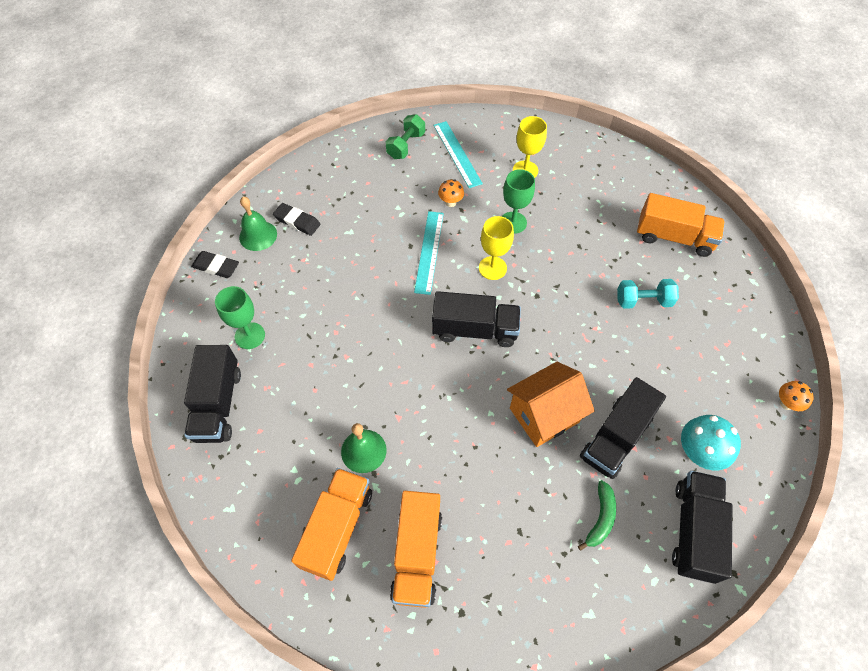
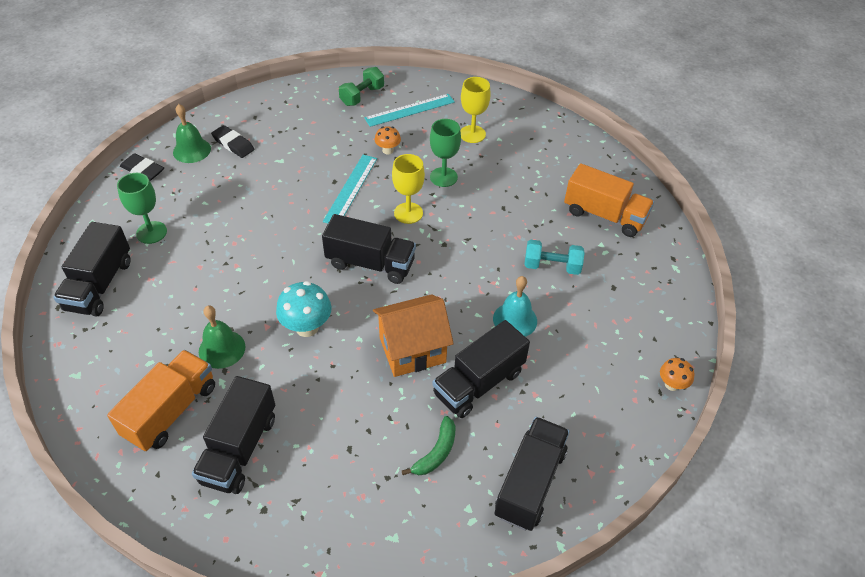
camera: 10 degrees right, 10 degrees down
orange truck [390,491,442,608] -> black truck [192,376,275,494]
turquoise ruler [433,121,483,188] -> turquoise ruler turned 75 degrees clockwise [364,94,455,127]
turquoise mushroom [681,415,741,470] -> turquoise mushroom moved to [276,281,332,337]
none -> turquoise bell [493,276,537,337]

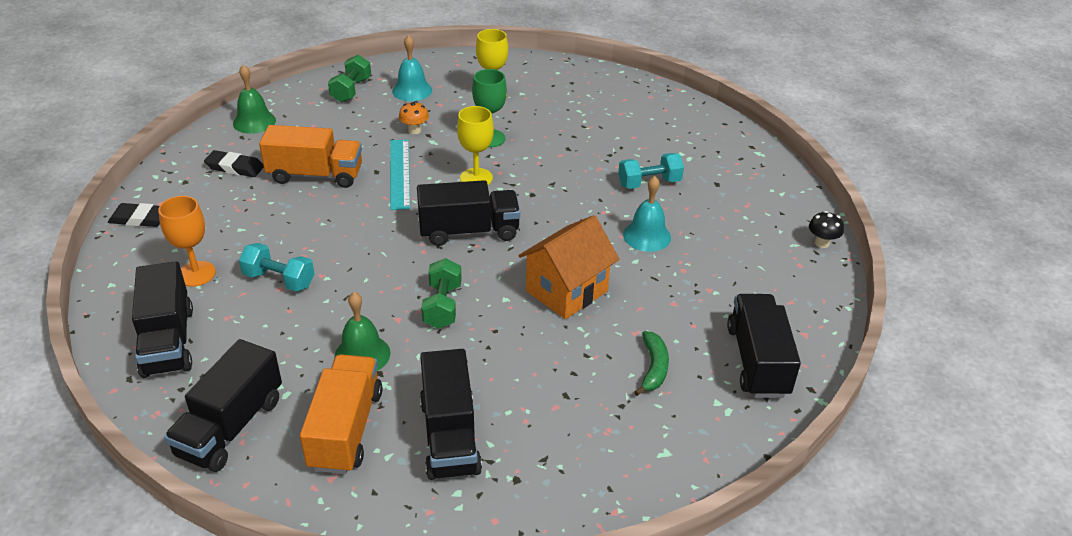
camera: 25 degrees left, 10 degrees down
green goblet [117,173,167,244] -> orange goblet [158,196,216,287]
green bell [173,104,211,163] -> green bell moved to [233,65,276,134]
turquoise mushroom [276,281,332,337] -> green dumbbell [421,258,462,329]
turquoise ruler [364,94,455,127] -> turquoise bell [392,35,432,101]
black truck [433,320,530,418] -> black truck moved to [164,339,282,472]
orange truck [564,163,654,237] -> orange truck moved to [259,125,362,188]
orange mushroom [660,358,694,391] -> black mushroom [809,211,844,248]
none -> turquoise dumbbell [239,243,315,291]

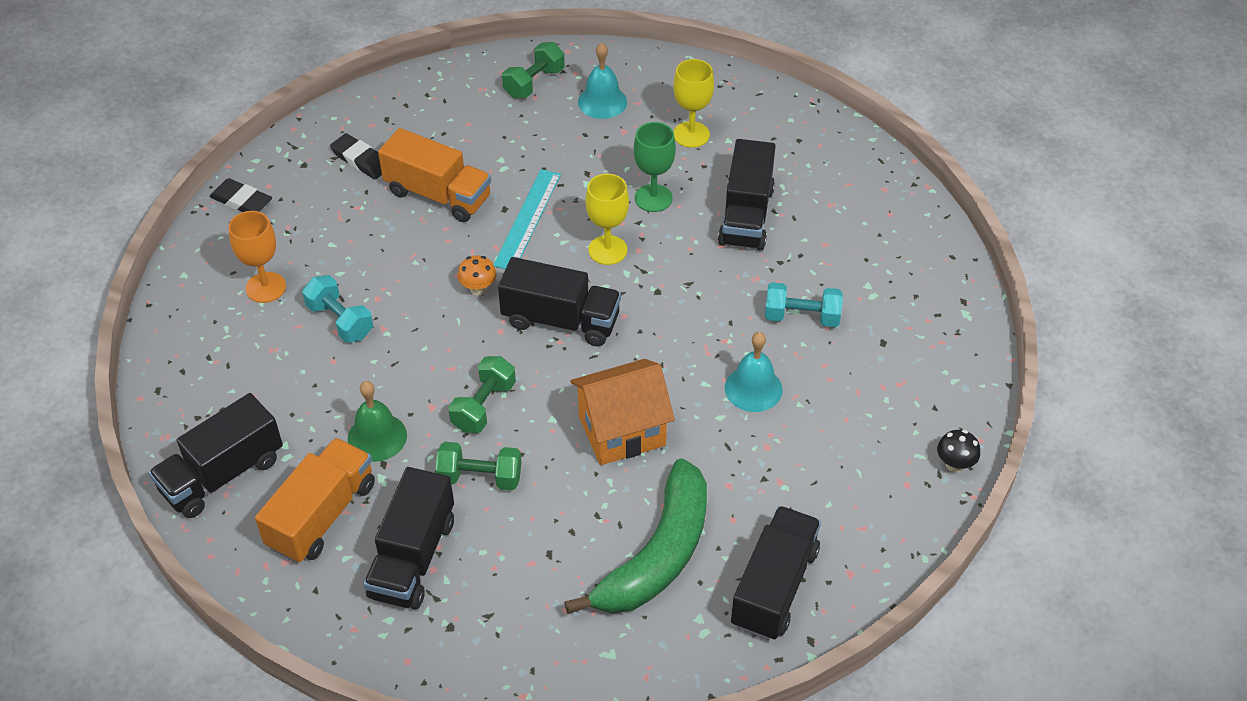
camera: 25 degrees right, 10 degrees up
black truck [132,261,193,378] -> black truck moved to [718,139,775,250]
green bell [233,65,276,134] -> none
orange mushroom [399,101,429,134] -> orange mushroom moved to [457,255,497,295]
green banana [634,331,669,396] -> green banana [564,458,707,614], size x2.17
none -> green dumbbell [435,442,522,491]

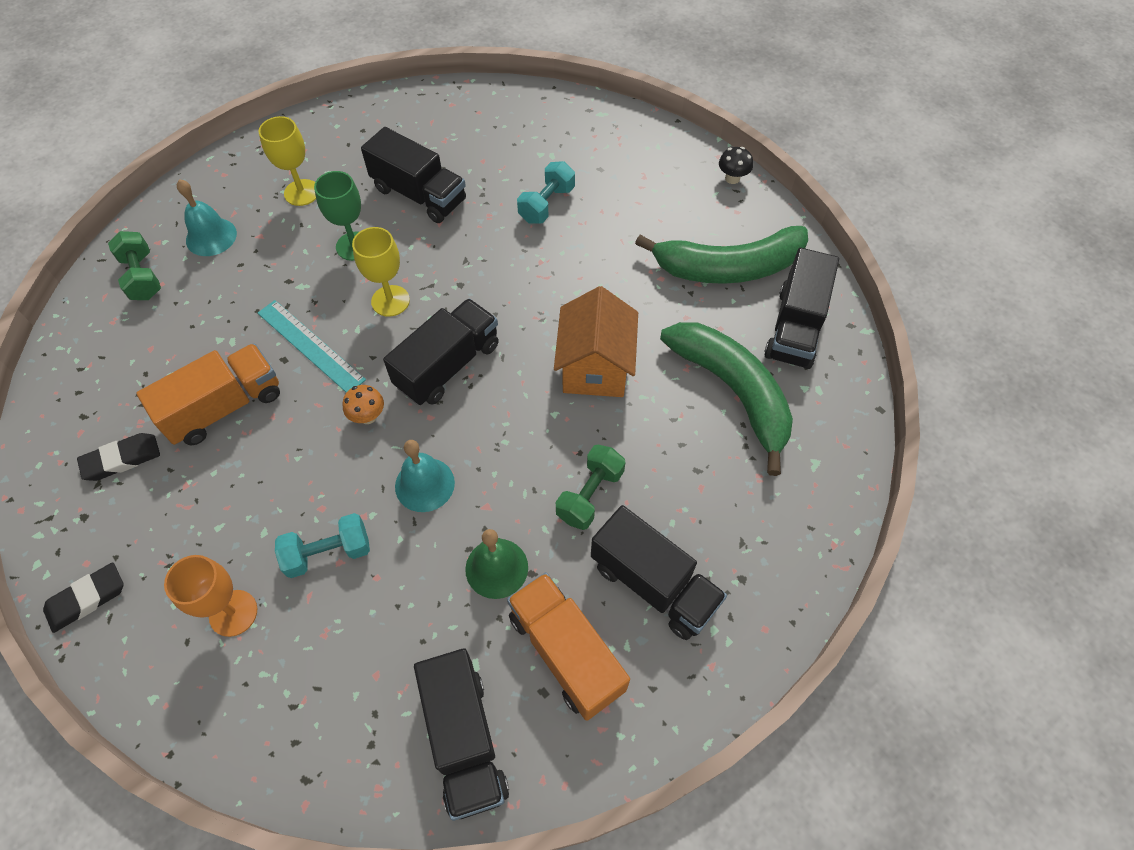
camera: 65 degrees left, 10 degrees up
green dumbbell [448,356,516,433] -> none
turquoise bell [725,332,782,412] -> turquoise bell moved to [395,440,455,512]
black truck [731,506,821,640] -> black truck turned 120 degrees counterclockwise [764,248,839,369]
none -> green banana [635,226,808,284]

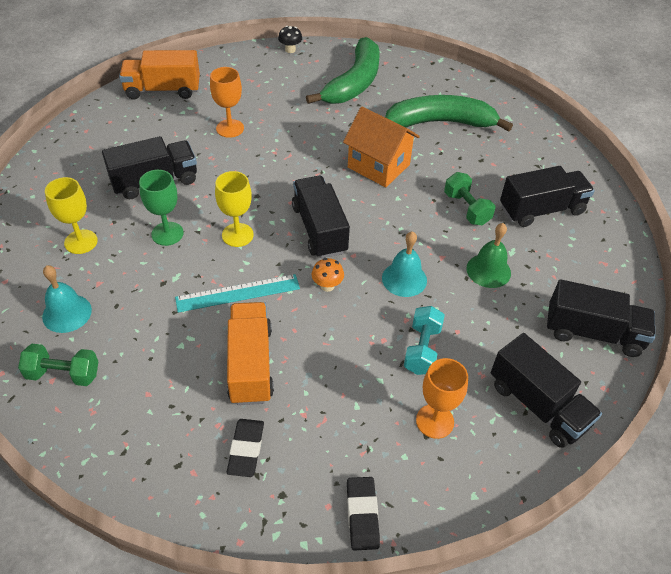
camera: 60 degrees left, 10 degrees down
orange truck [507,572,630,721] -> orange truck moved to [119,50,200,99]
turquoise dumbbell [517,161,575,223] -> orange goblet [210,67,244,138]
black truck [764,248,839,369] -> black truck moved to [491,333,602,448]

